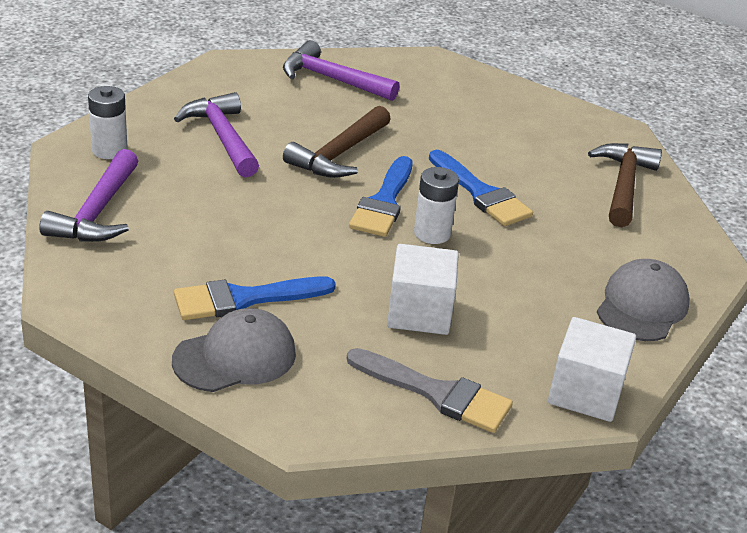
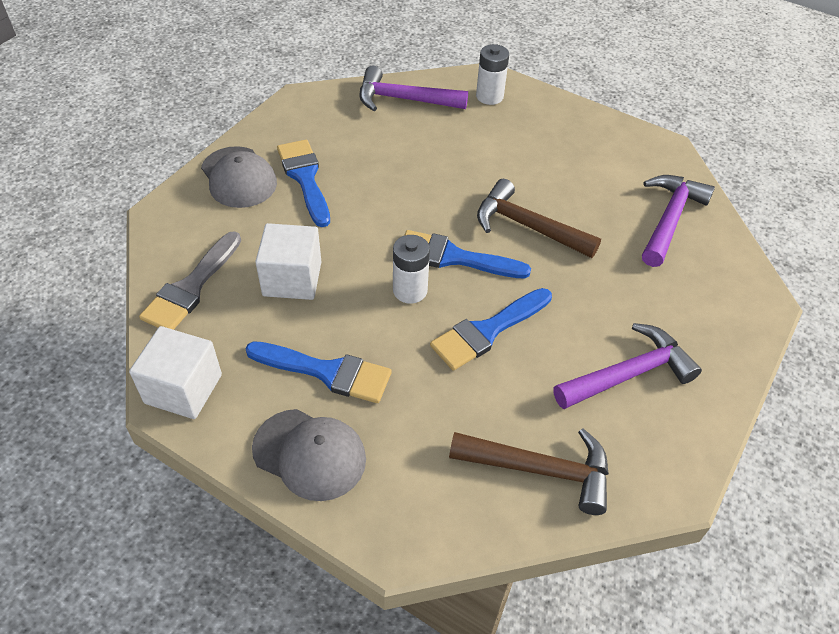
camera: 90 degrees right, 15 degrees up
purple hammer [174,92,259,177] -> purple hammer moved to [553,323,702,409]
none -> blue brush [245,341,391,403]

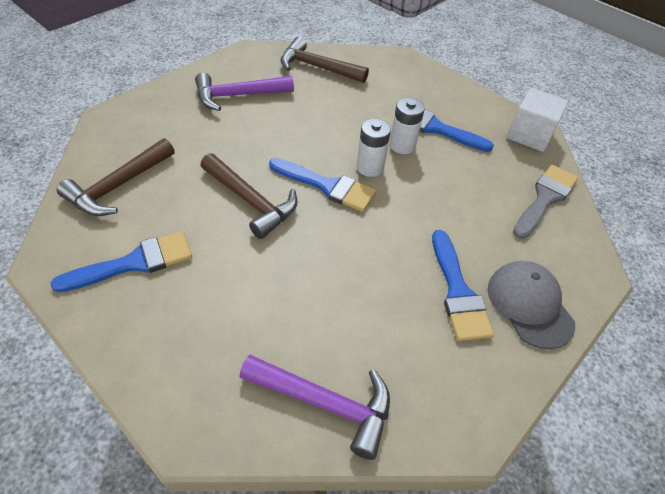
camera: 170 degrees left, 0 degrees up
grey cap [252,409,366,501] -> none
white cube [255,223,321,300] -> none
blue brush [430,288,552,370] -> blue brush moved to [51,231,192,292]
white battery [476,44,509,105] -> white battery moved to [390,98,425,154]
purple hammer [642,175,715,267] -> brown hammer [57,138,175,216]

